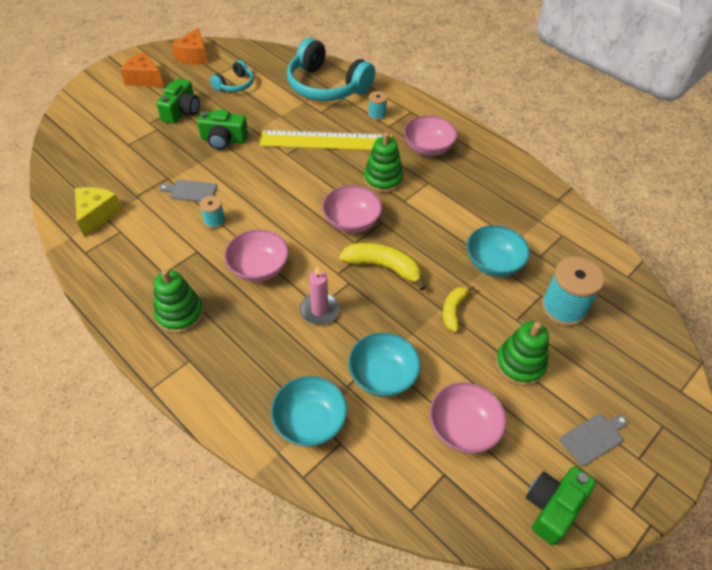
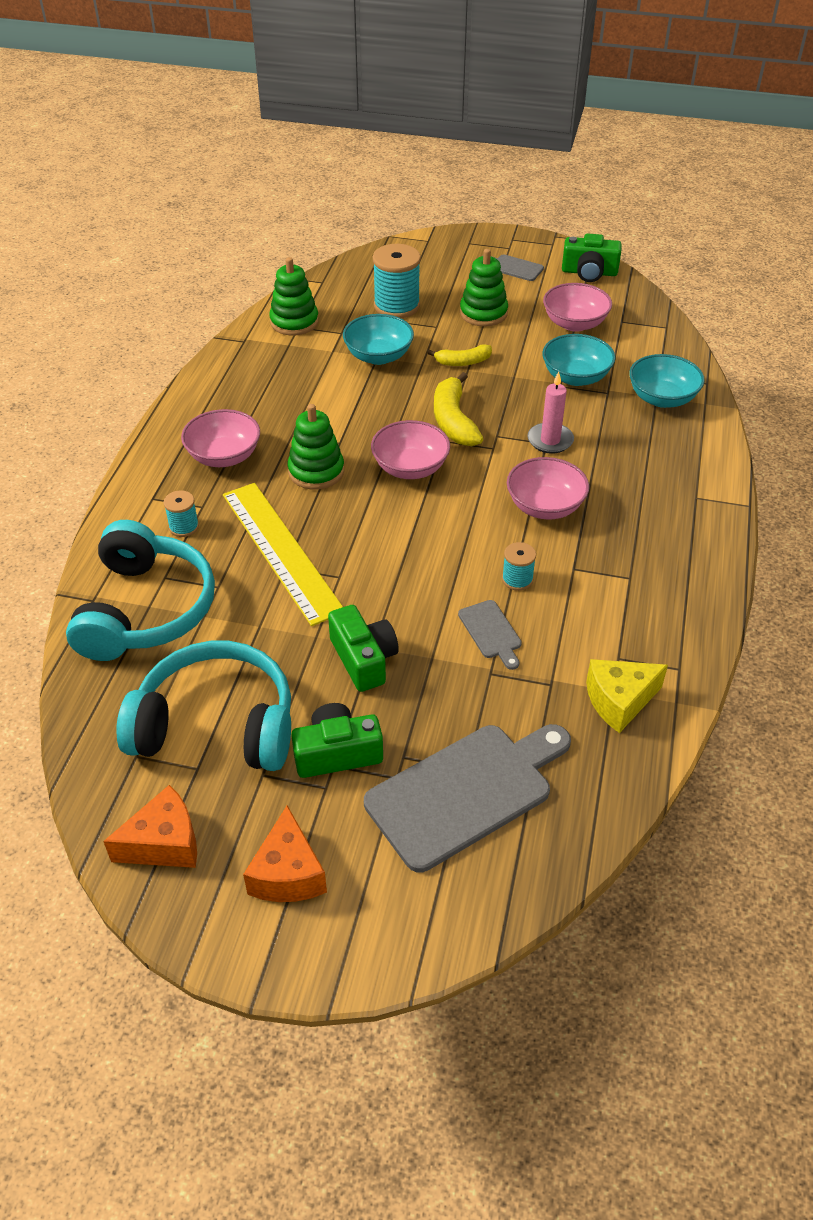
camera: 120 degrees left, 5 degrees down
green stacking toy [154,269,204,333] -> green stacking toy moved to [269,257,319,335]
turquoise headphones [210,60,254,92] -> turquoise headphones [116,641,291,771], size x2.03
none -> grey cutting board [364,724,571,872]

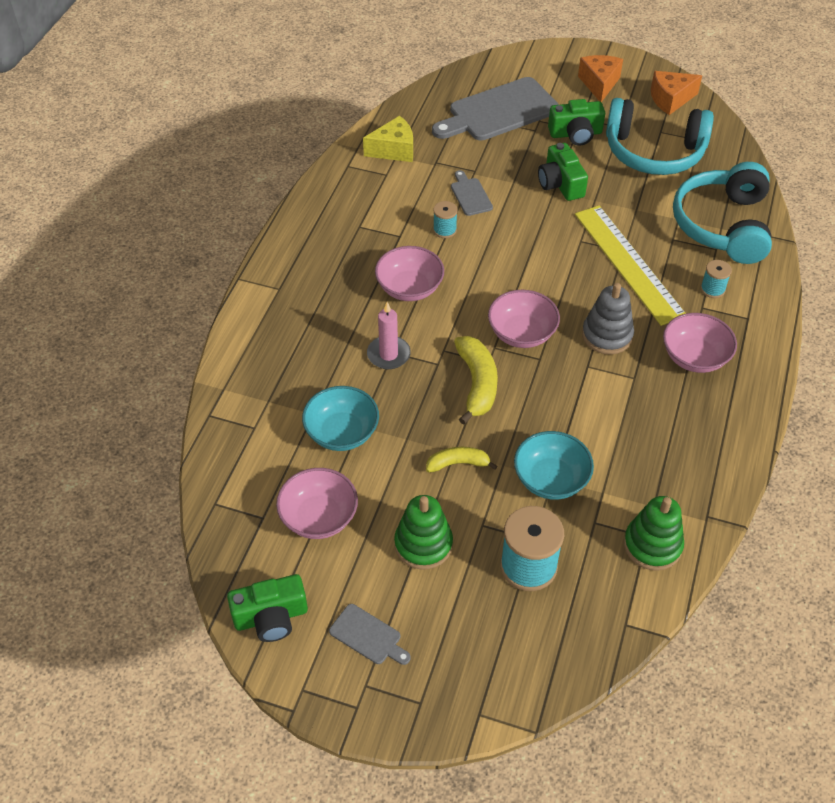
camera: 175 degrees left, 5 degrees up
green stacking toy [288,404,344,489] -> grey stacking toy [582,283,634,355]
green camera [562,233,622,282] -> green camera turned 150 degrees clockwise [227,574,308,642]
turquoise bowl [629,354,705,408] -> none

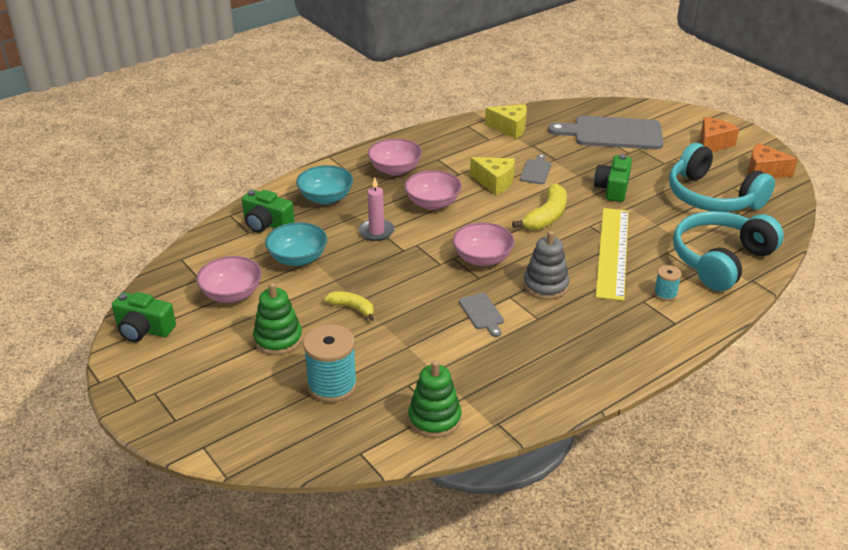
camera: 35 degrees right, 15 degrees down
grey cutting board [329,604,411,665] -> grey cutting board moved to [459,293,504,337]
turquoise spool [433,201,458,238] -> yellow cheese [470,157,515,195]
yellow banana [454,336,498,425] -> yellow banana moved to [512,184,567,230]
turquoise bowl [514,431,594,500] -> turquoise bowl moved to [296,165,353,204]
green camera [548,99,605,146] -> green camera moved to [242,190,295,233]
pink bowl [663,313,737,373] -> pink bowl moved to [368,138,422,176]

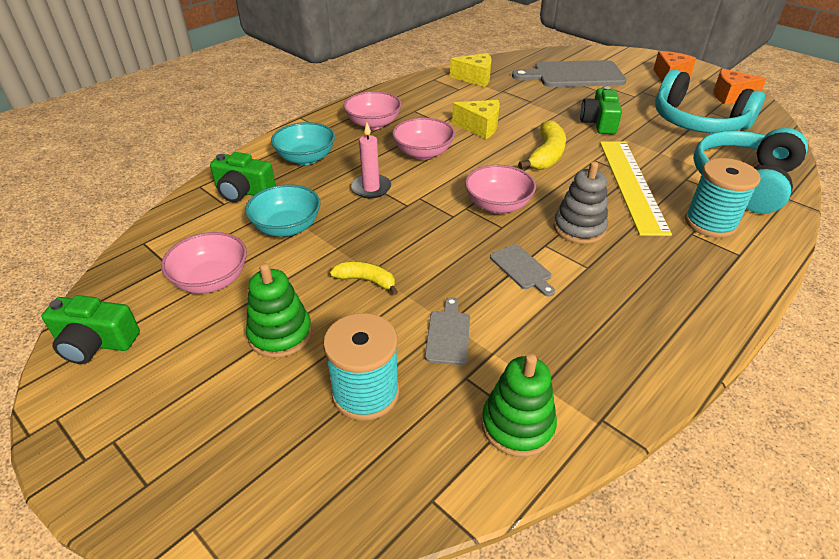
camera: 10 degrees left, 5 degrees up
grey cutting board [520,154,551,184] -> grey cutting board moved to [425,297,470,365]
turquoise spool [654,265,682,301] -> turquoise spool [685,158,761,238], size x1.92

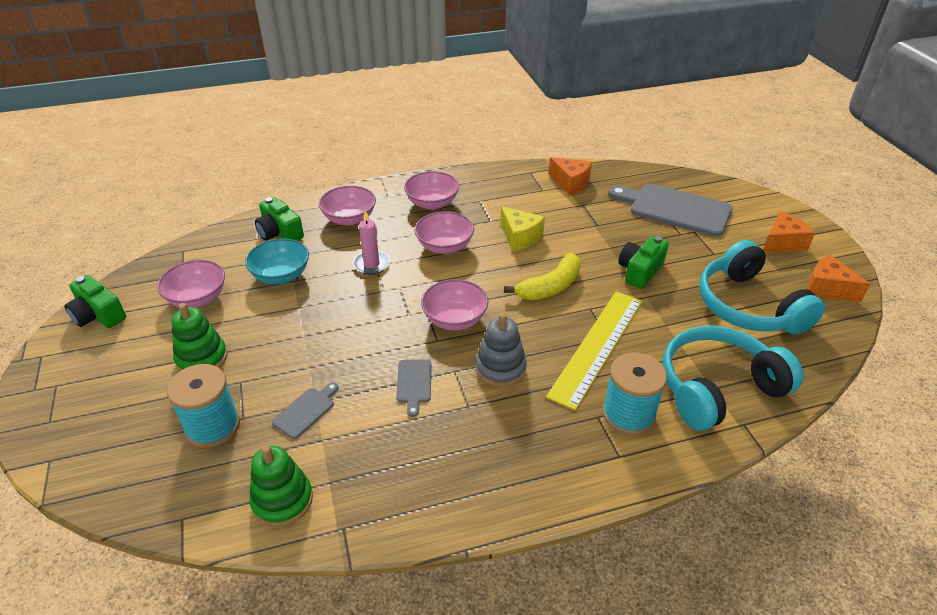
camera: 30 degrees right, 0 degrees up
turquoise bowl [271,122,335,165] -> pink bowl [319,186,376,225]
yellow banana [330,262,398,295] -> none
yellow cheese [450,53,492,87] -> orange cheese [548,157,592,195]

